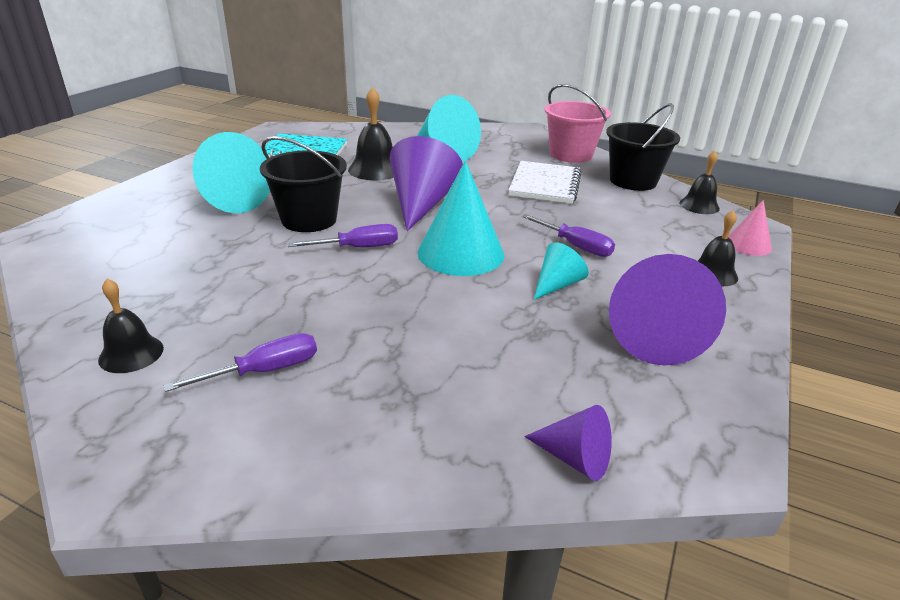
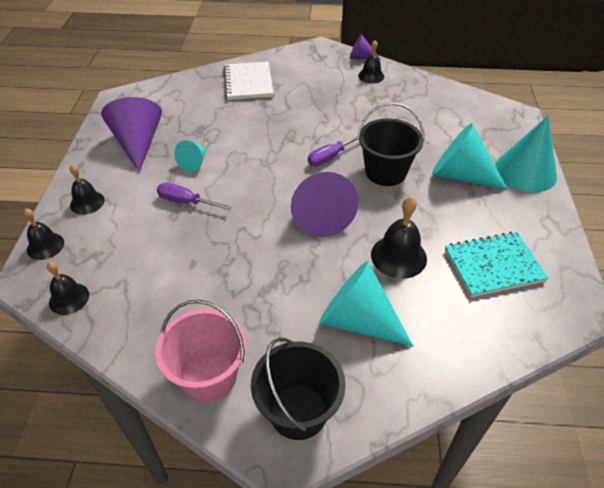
camera: 160 degrees right, 15 degrees up
purple screwdriver [163,333,317,392] -> none
turquoise cone [417,160,504,276] -> turquoise cone moved to [495,115,557,192]
white notebook [508,161,582,204] -> white notebook moved to [223,62,274,100]
purple cone [524,405,612,481] -> purple cone moved to [350,34,380,59]
black bucket [606,103,680,191] -> black bucket moved to [251,337,346,440]
pink cone [728,200,772,256] -> black bell [23,208,64,260]

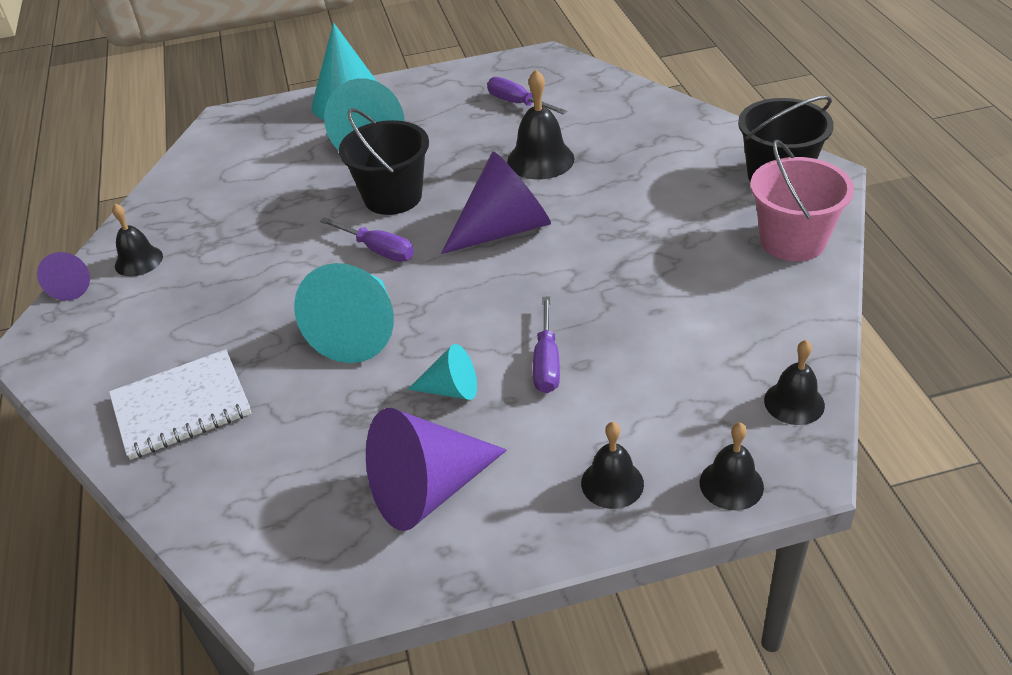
camera: 105 degrees left, 5 degrees down
turquoise cone [319,261,413,347] -> turquoise cone moved to [294,263,394,363]
turquoise notebook [445,232,548,297] -> purple screwdriver [487,77,567,114]

